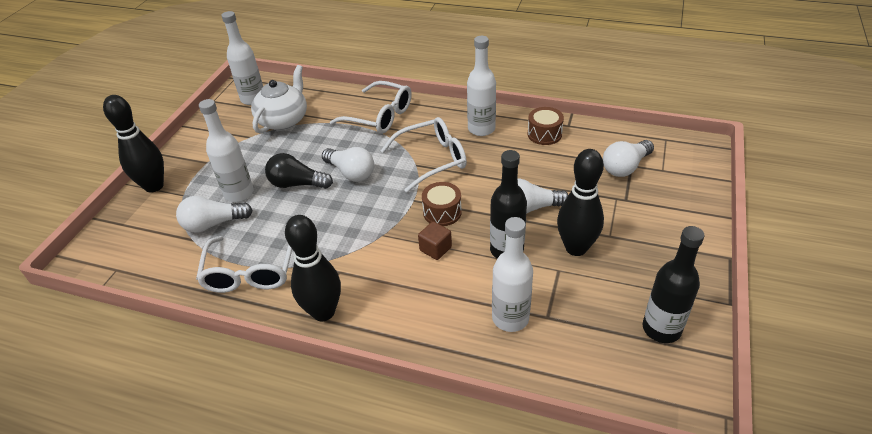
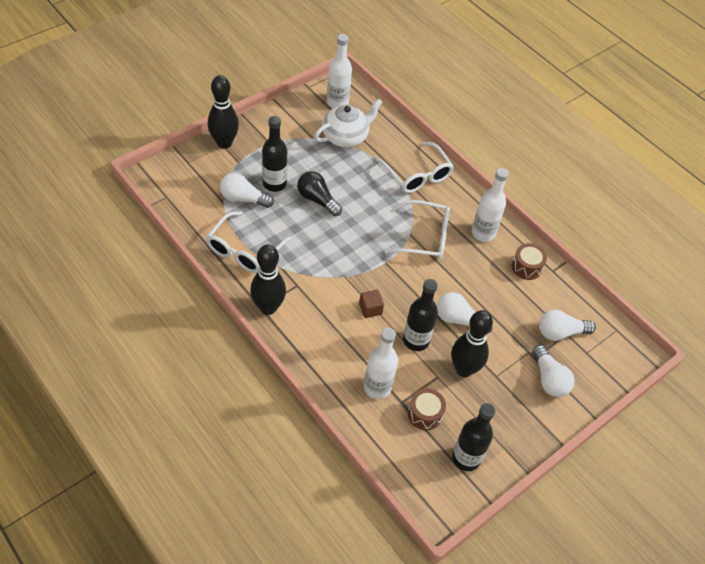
camera: 25 degrees right, 10 degrees up
white bottle [199,99,254,202] -> black bottle [262,116,287,192]
white light bulb [322,147,374,182] -> white light bulb moved to [532,345,575,397]
brown drum [422,182,462,226] -> brown drum moved to [408,388,446,430]

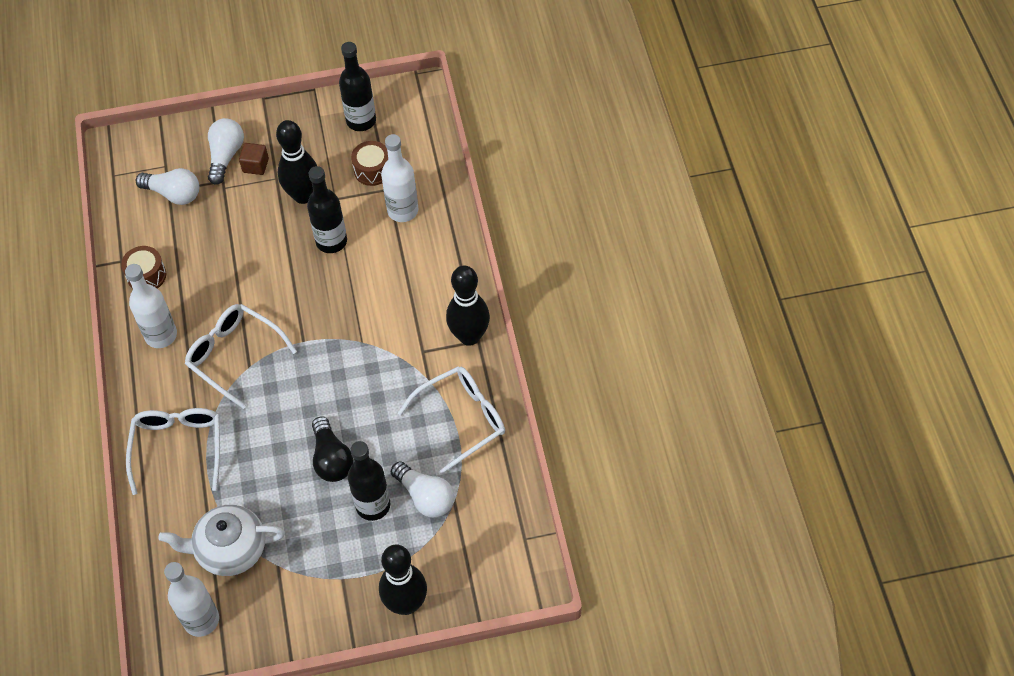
camera: 145 degrees left, 5 degrees up
brown cube [359,290,384,318] -> brown cube moved to [239,143,269,175]
white light bulb [437,292,493,334] -> none

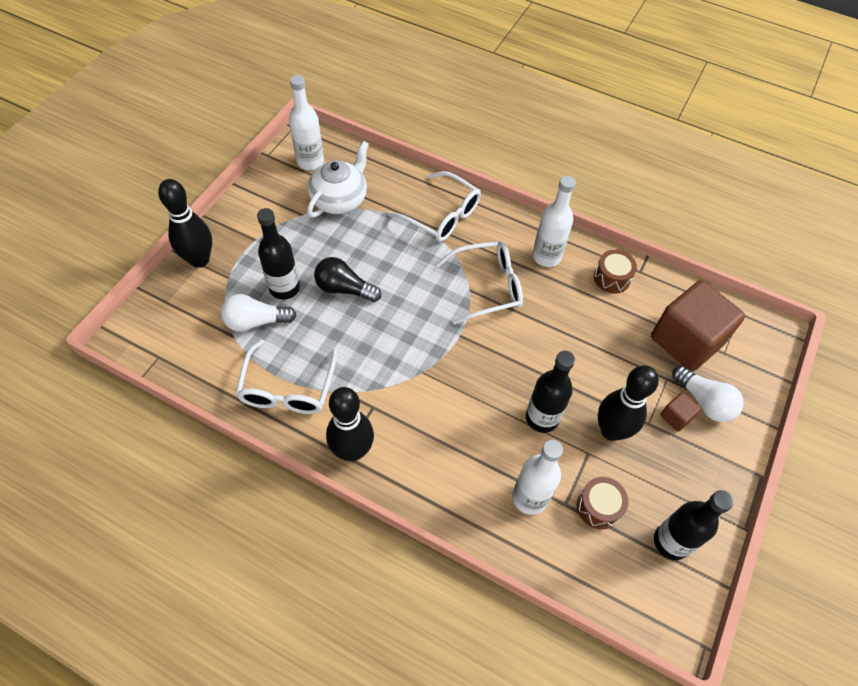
camera: 125 degrees right, 0 degrees up
white light bulb [135,168,199,205] -> brown cube [651,280,745,371]

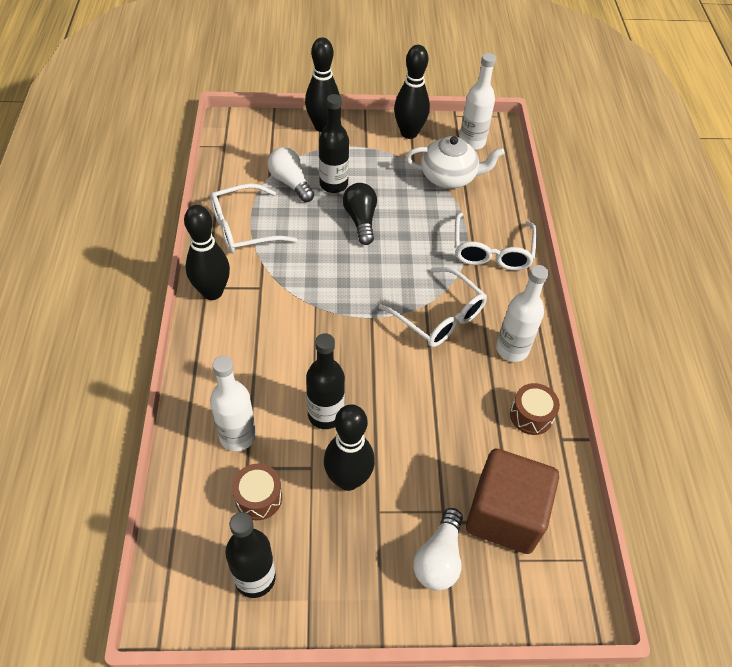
camera: 60 degrees right, 5 degrees down
brown cube [660,392,701,431] -> none
none -> black bowling pin [394,45,430,139]

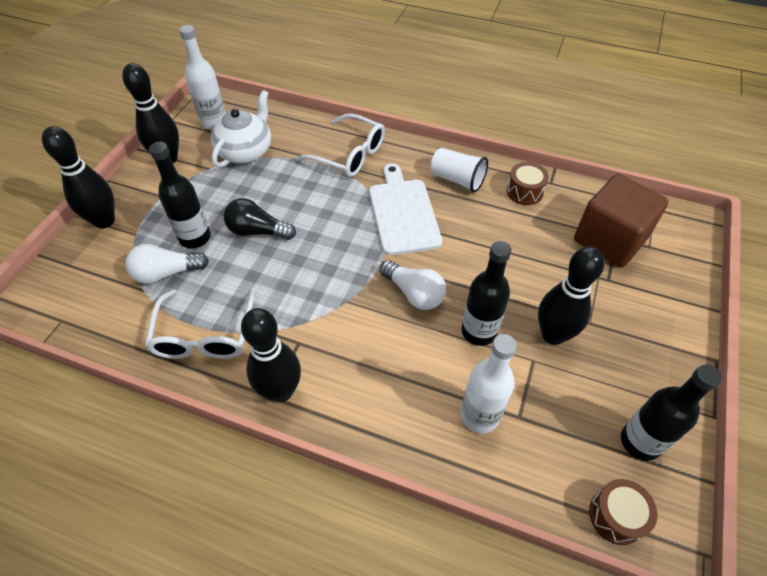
camera: 65 degrees left, 0 degrees up
brown drum [232,464,282,520] -> brown drum moved to [589,479,657,545]
white glasses [379,267,487,347] -> white cutting board [369,164,442,255]
white light bulb [413,508,463,591] -> white light bulb moved to [380,260,446,310]
white bottle [496,265,549,362] -> white cup [430,148,488,193]

